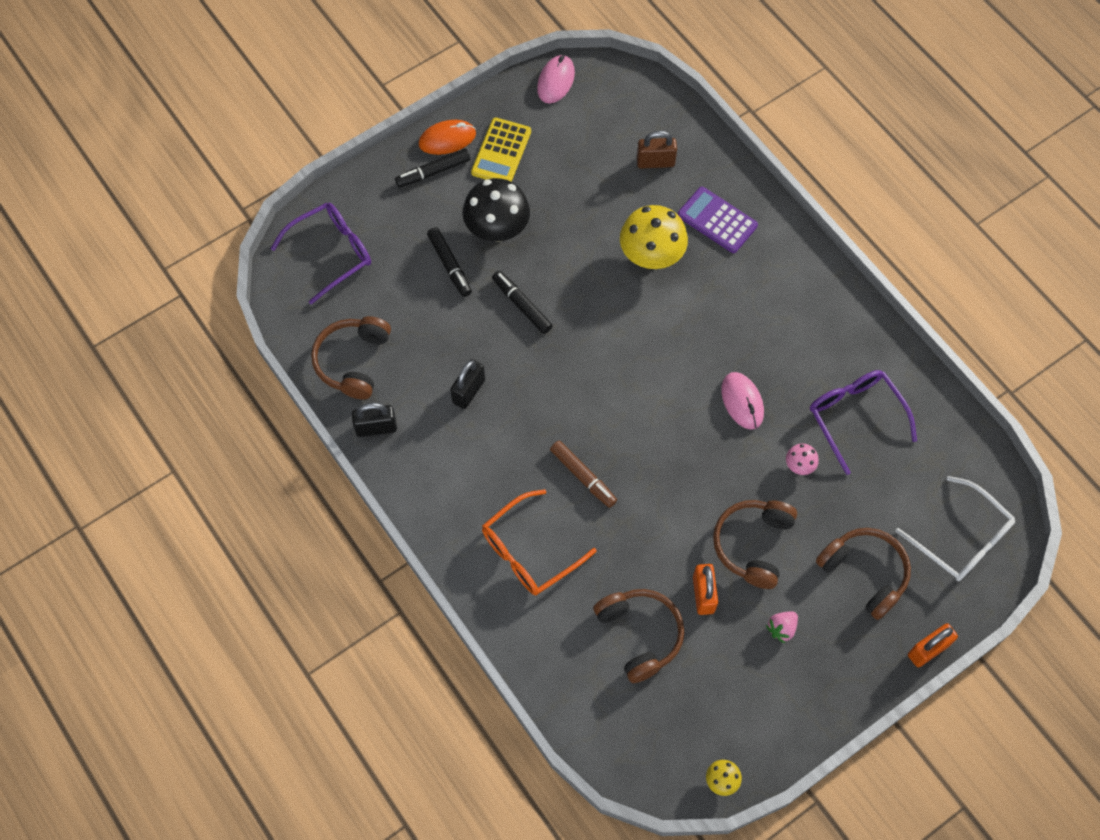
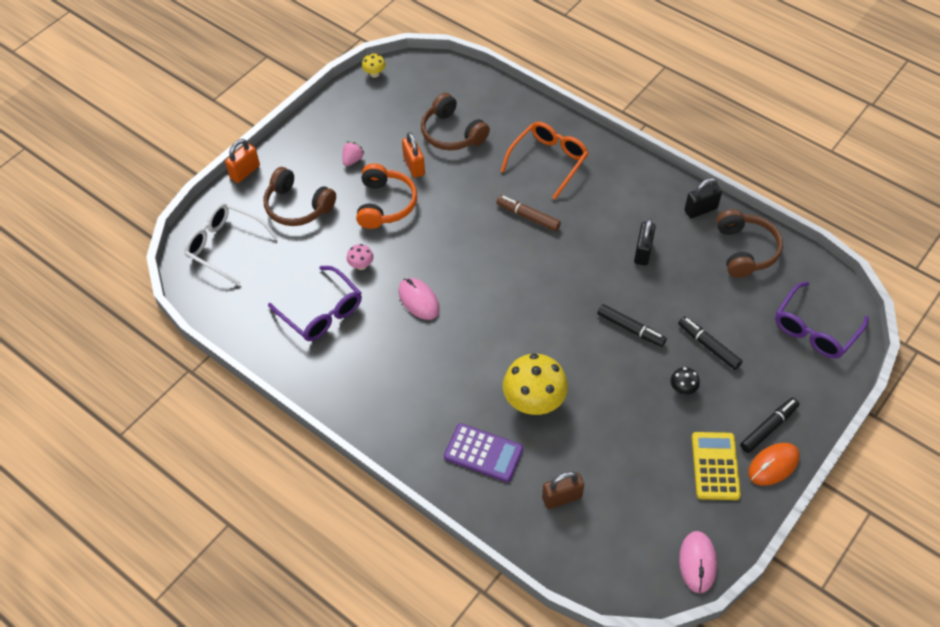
camera: 165 degrees right, 10 degrees down
black mushroom [462,178,530,242] -> black mushroom [670,367,700,395], size x0.46
brown headphones [713,500,797,589] -> orange headphones [356,163,417,229]

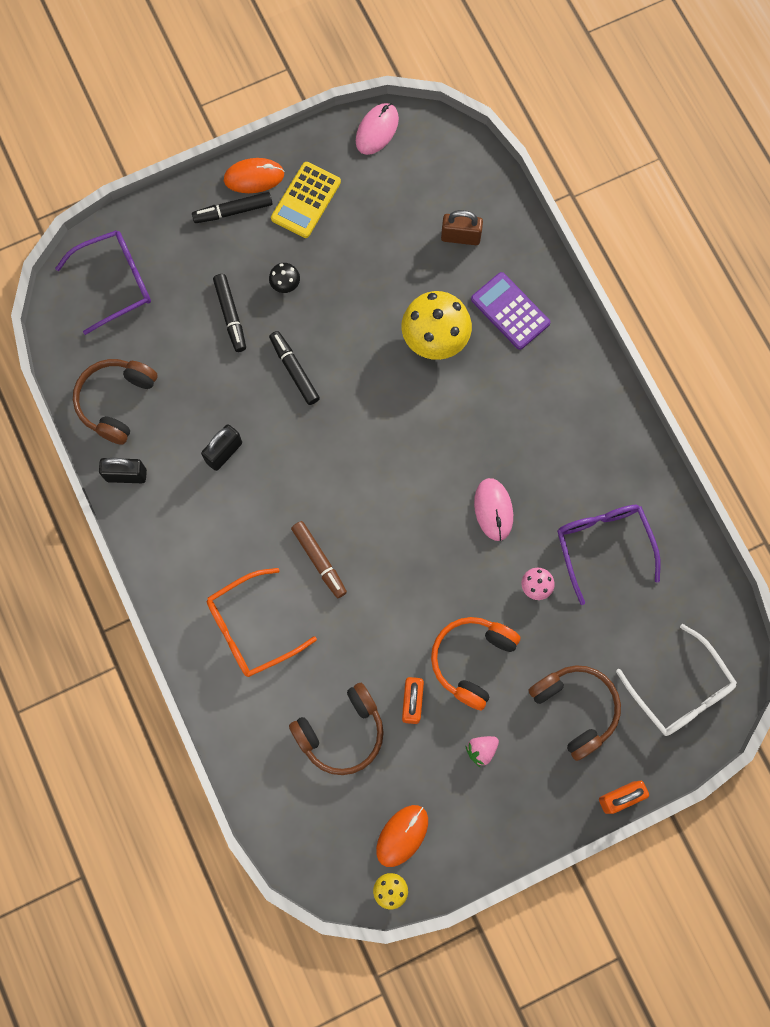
camera: 155 degrees left, 20 degrees up
brown headphones [421,93,490,151] -> brown headphones turned 75 degrees clockwise [289,683,384,775]
none -> orange mouse [376,805,428,867]

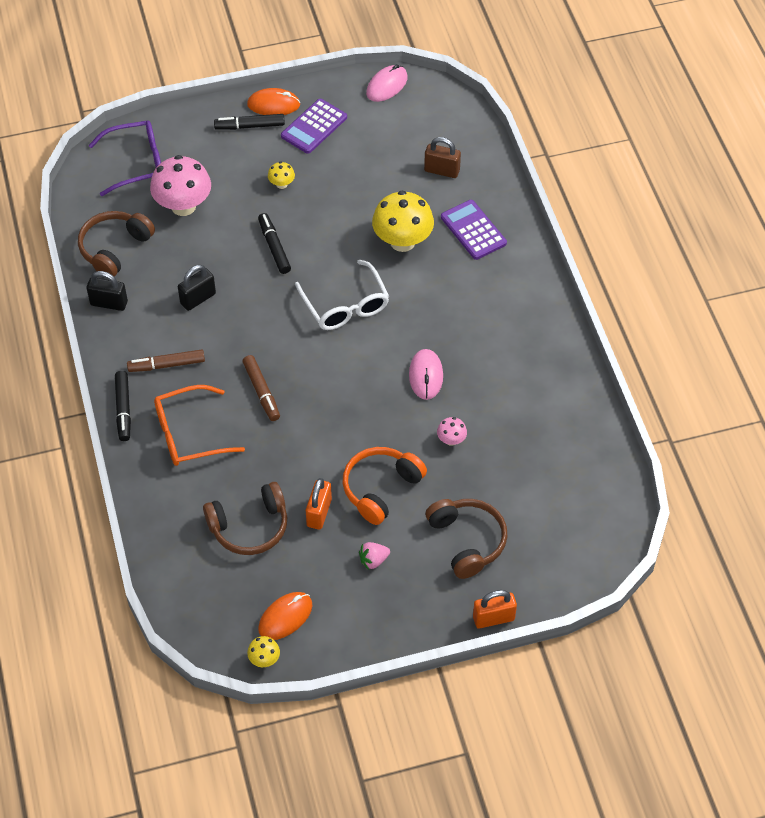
camera: 10 degrees right, 20 degrees down
black marker [213,274,246,352] -> black marker moved to [115,371,131,441]
black mushroom [269,263,300,293] -> yellow mushroom [268,161,295,189]
yellow calculator [271,162,341,238] -> purple calculator [281,99,347,154]
purple glasses [557,505,661,605] -> none
white glasses [616,624,737,736] -> white glasses moved to [295,260,389,330]
none -> brown marker [127,349,205,372]
none -> pink mushroom [150,155,211,216]

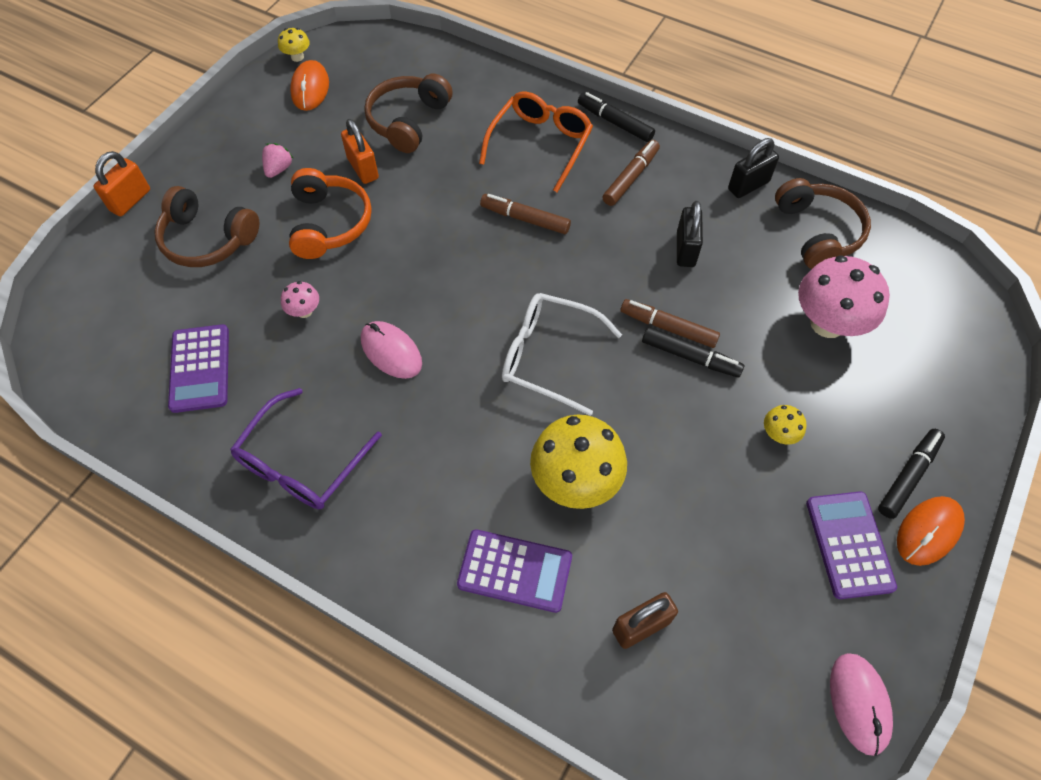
camera: 135 degrees right, 5 degrees up
purple glasses [89,120,161,196] -> purple glasses moved to [230,388,382,509]
none -> purple calculator [168,324,229,413]
none -> brown marker [620,299,720,348]

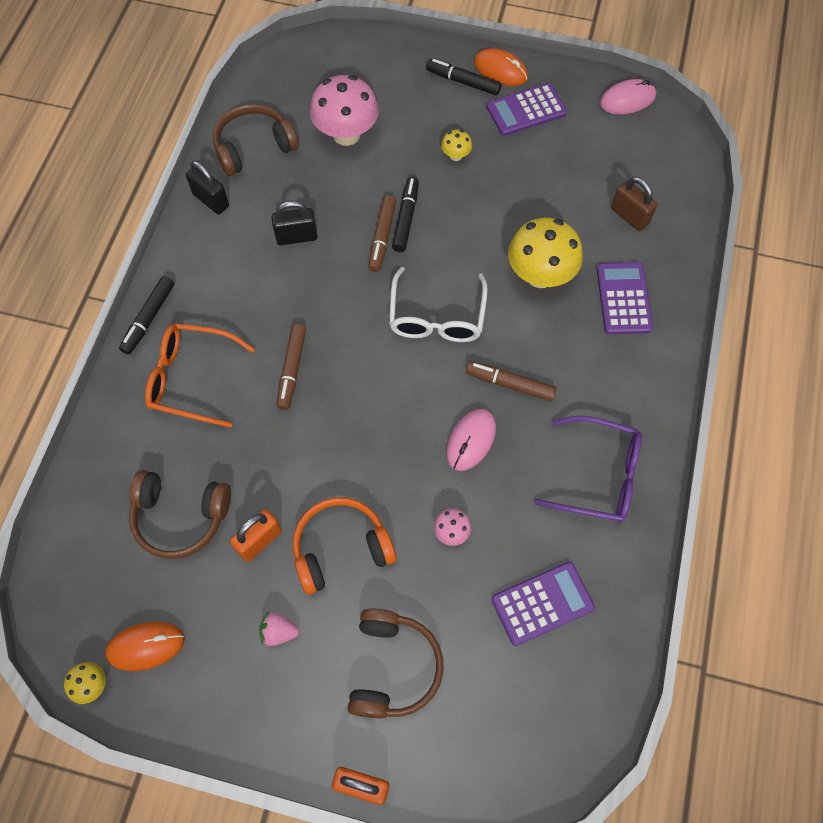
camera: 105 degrees left, 5 degrees up
brown marker [603,140,660,206] -> brown marker moved to [466,361,557,401]

